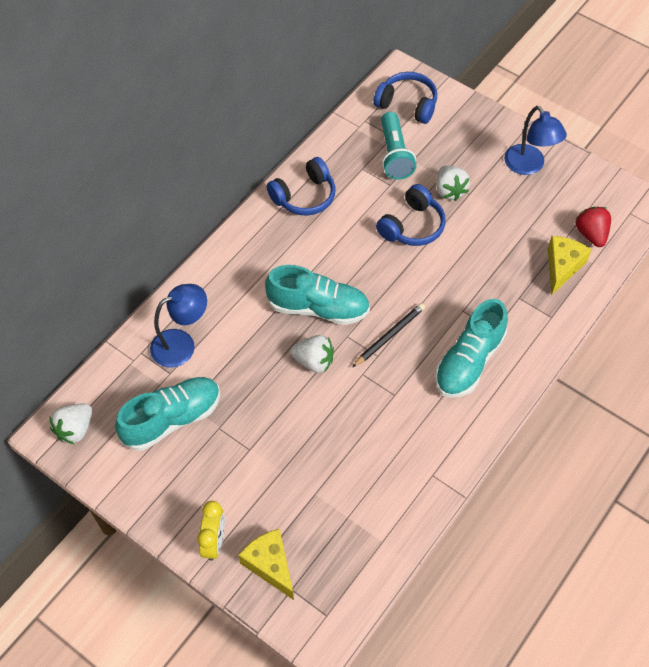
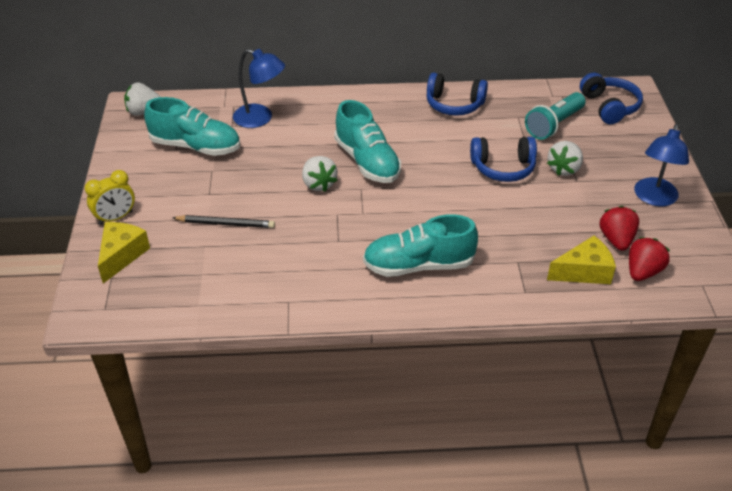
camera: 50 degrees right, 15 degrees down
black pencil [353,303,425,367] -> black pencil moved to [173,215,275,228]
none -> red strawberry [599,206,639,251]

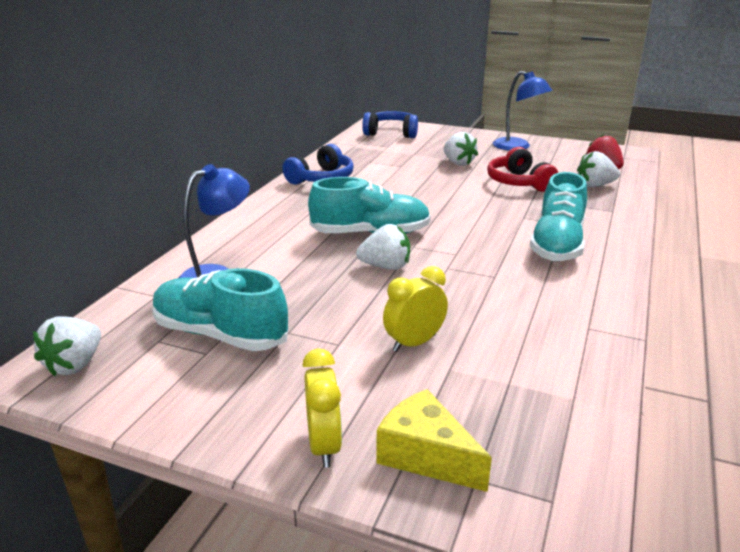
camera: 65 degrees left, 15 degrees down
turquoise shoe [144,97,240,156] -> turquoise shoe turned 105 degrees counterclockwise [152,268,288,351]
black pencil [173,215,275,228] -> yellow clock [383,266,448,352]
blue headphones [470,137,537,182] -> none
turquoise flashlight [525,92,586,140] -> none
yellow cheese [547,235,616,284] -> white strawberry [577,151,620,187]
red strawberry [599,206,639,251] -> none
none -> red headphones [487,147,558,192]

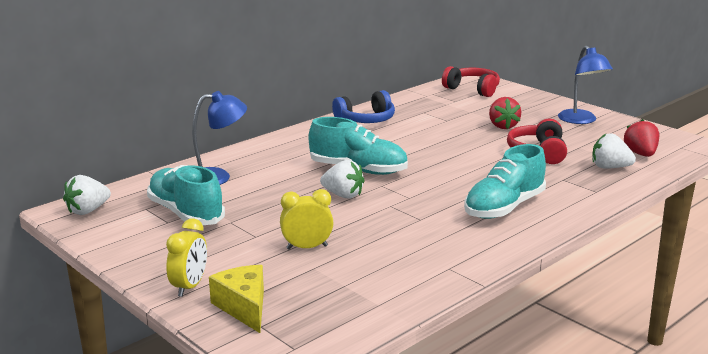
camera: 25 degrees right, 5 degrees down
blue headphones [362,111,418,138] -> red headphones [442,66,500,97]
white strawberry [443,132,478,166] -> red strawberry [489,97,521,129]

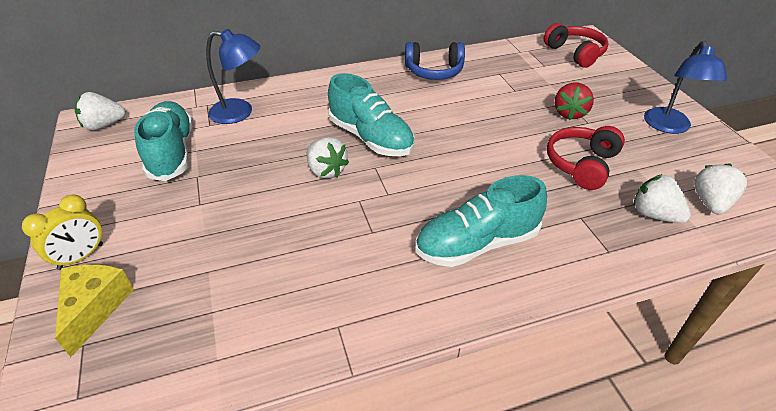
camera: 25 degrees right, 20 degrees up
yellow clock [280,189,334,250] -> none
red strawberry [624,119,659,157] -> white strawberry [694,164,747,214]

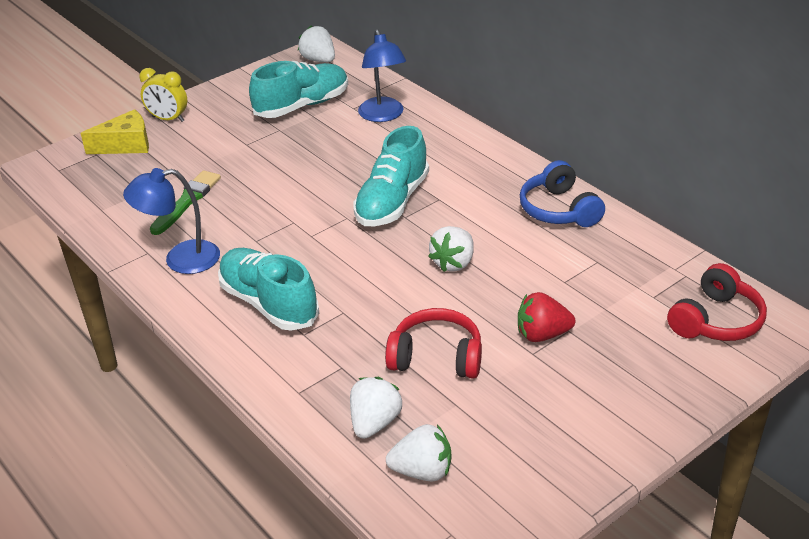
camera: 70 degrees right, 5 degrees down
white strawberry [307,137,349,178] -> white strawberry moved to [428,226,474,272]
blue lamp [644,41,727,134] -> blue lamp moved to [123,168,220,274]
none -> green brush [150,170,221,235]

